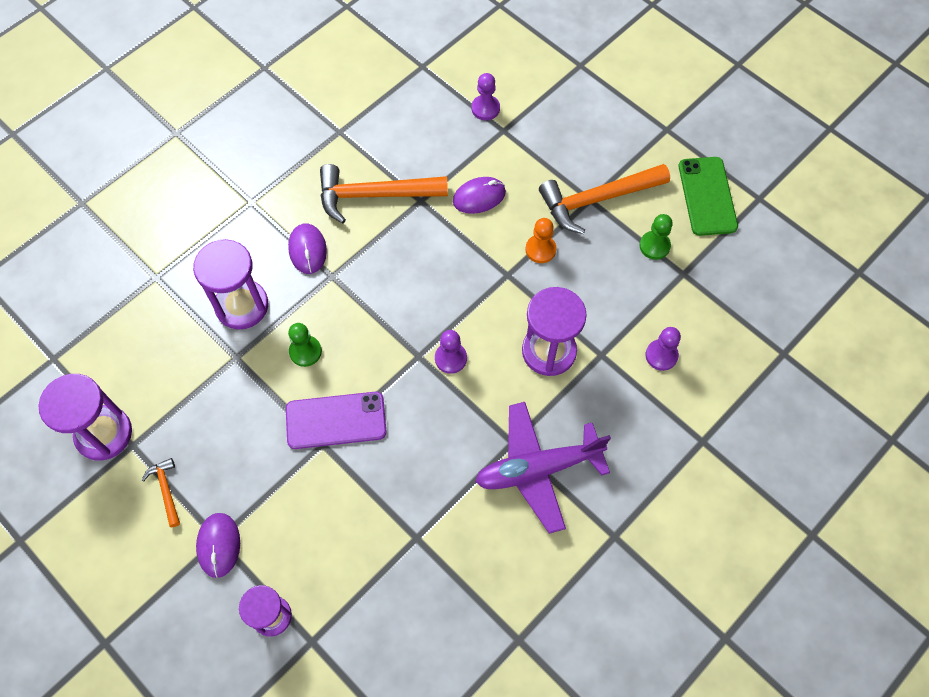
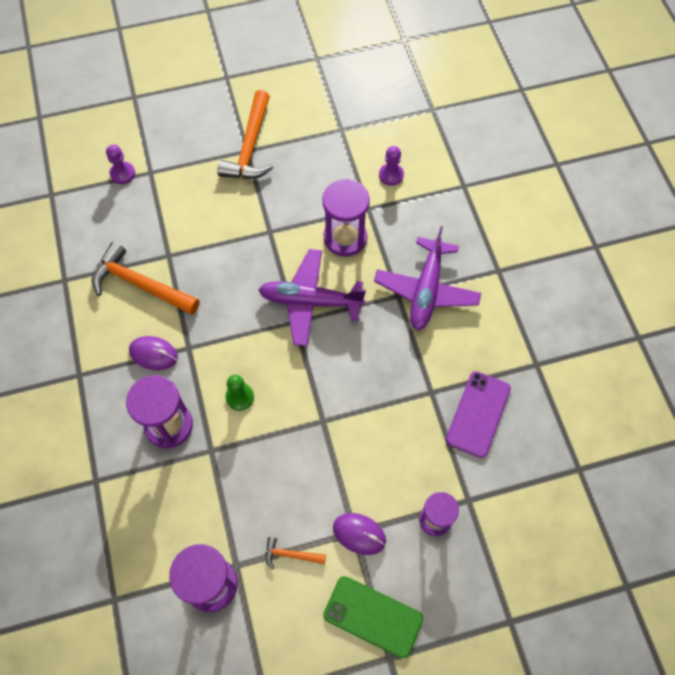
camera: 60 degrees left, 0 degrees up
purple phone [286,392,387,449] -> purple phone moved to [446,371,511,458]
orange hammer [320,164,448,223] -> orange hammer turned 90 degrees clockwise [92,242,200,315]
purple pawn [435,330,467,374] -> purple plane [259,249,366,346]
purple mouse [453,177,506,214] -> none
orange pawn [526,218,556,263] -> none
green pawn [639,214,673,260] -> none
green phone [679,157,738,236] -> green phone moved to [323,576,423,659]

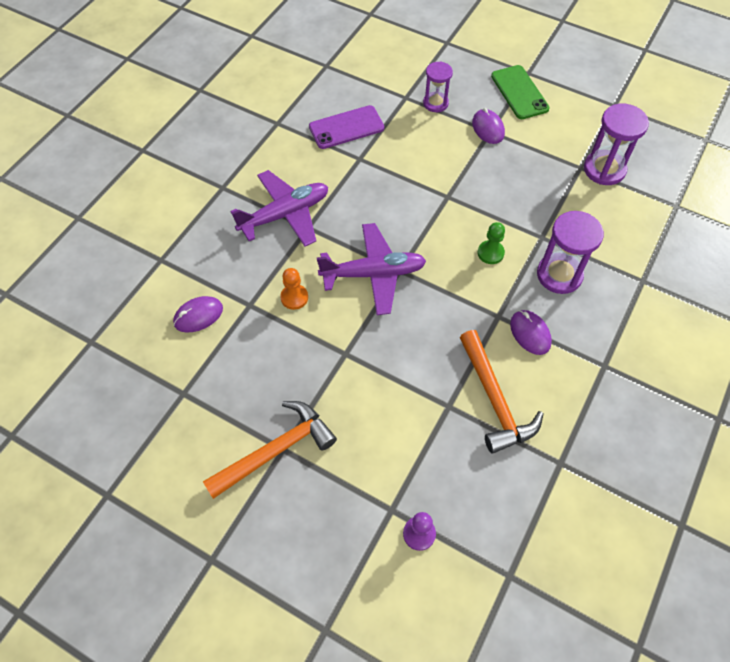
camera: 135 degrees left, 5 degrees down
purple plane [259,249,366,346] -> purple plane turned 60 degrees counterclockwise [317,223,426,315]
orange hammer [265,537,326,570] -> none
purple hourglass [322,179,370,257] -> orange pawn [280,268,308,310]
purple pawn [379,146,404,186] -> purple mouse [173,296,223,333]

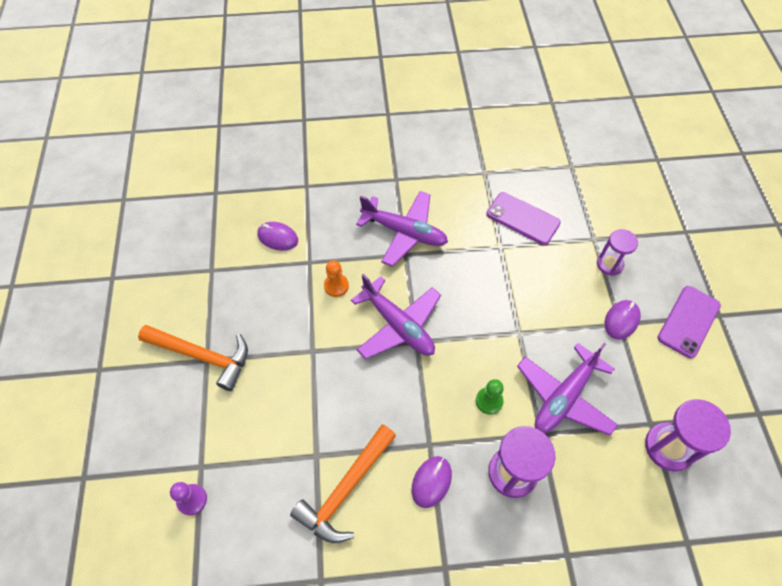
camera: 55 degrees right, 0 degrees up
green phone [491,65,550,119] -> purple phone [657,286,721,358]
none -> purple plane [517,343,618,436]

